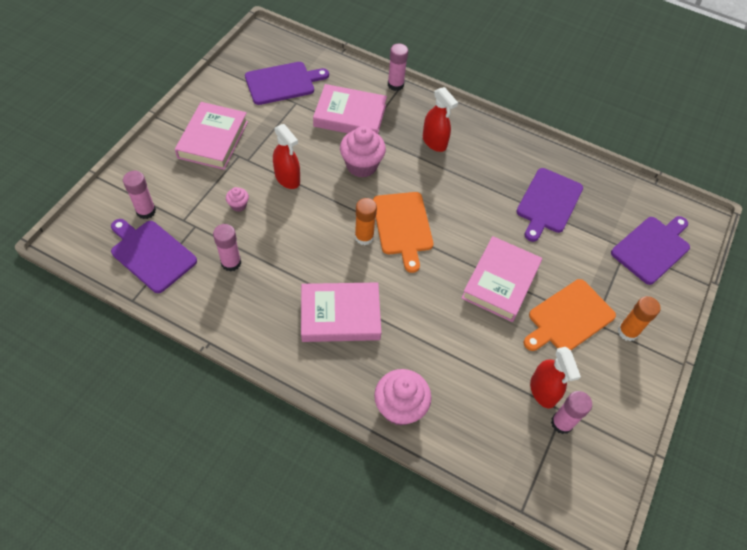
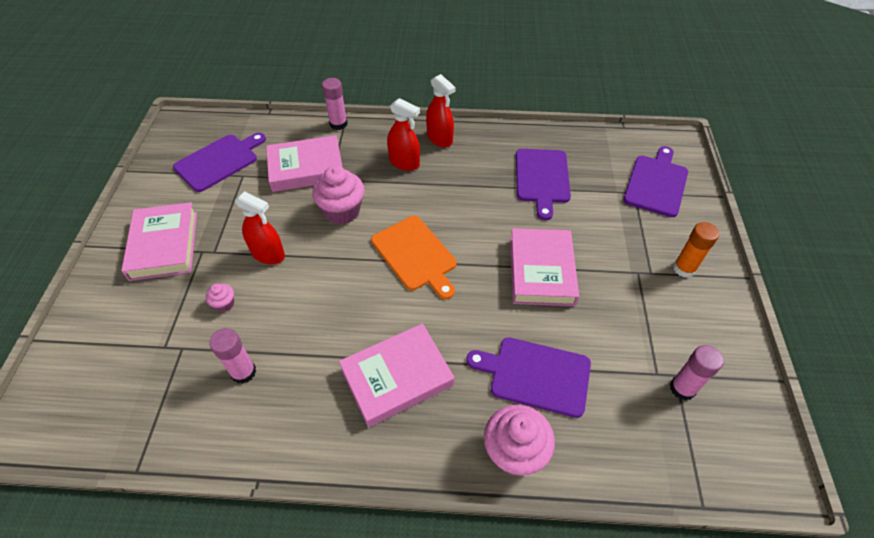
camera: 20 degrees left, 5 degrees down
purple cutting board [111,219,197,293] -> purple cutting board moved to [466,337,591,418]
pink glue stick [123,171,156,219] -> none
orange glue stick [355,198,377,245] -> none
orange cutting board [524,279,616,351] -> none
red spray bottle [530,347,581,408] -> red spray bottle moved to [426,74,456,147]

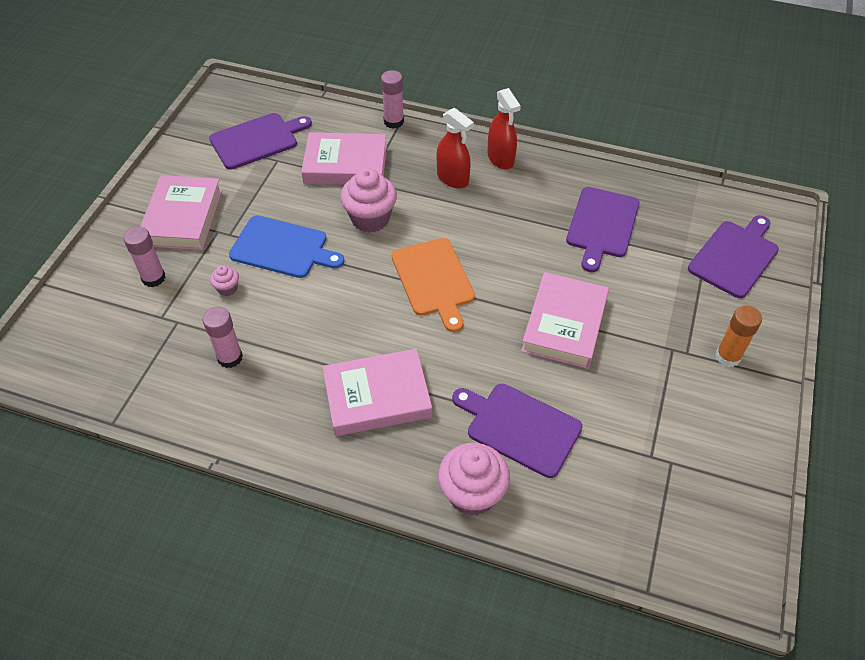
camera: 15 degrees right, 0 degrees up
red spray bottle [235,191,285,264] -> blue cutting board [229,215,344,278]
pink glue stick [670,345,724,401] -> pink glue stick moved to [123,226,166,287]

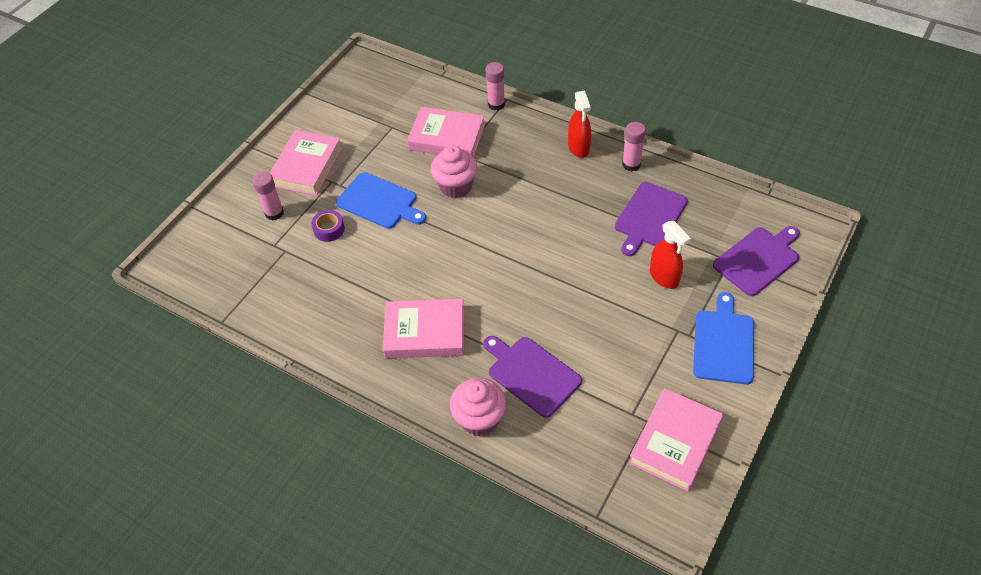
camera: 15 degrees right, 0 degrees up
pink glue stick [202,307,243,368] -> pink glue stick moved to [622,122,646,171]
purple cutting board [209,113,312,170] -> none
pink cupcake [210,265,239,296] -> purple tape [311,210,345,242]
orange cutting board [391,238,475,332] -> none
red spray bottle [437,108,474,189] -> red spray bottle moved to [650,221,691,289]
pink book [521,272,609,369] -> pink book moved to [629,388,723,492]
orange glue stick [715,306,762,367] -> blue cutting board [693,292,754,384]

